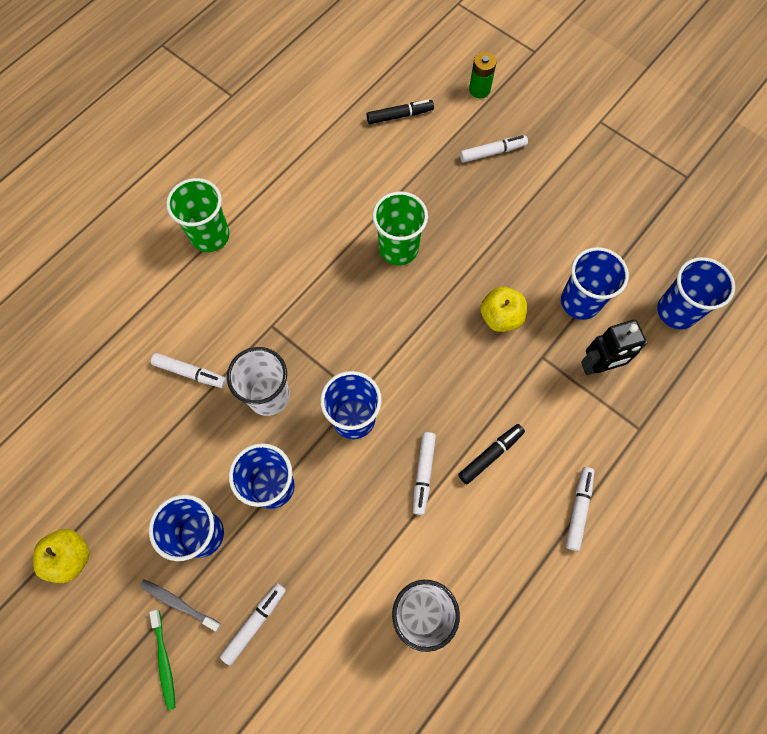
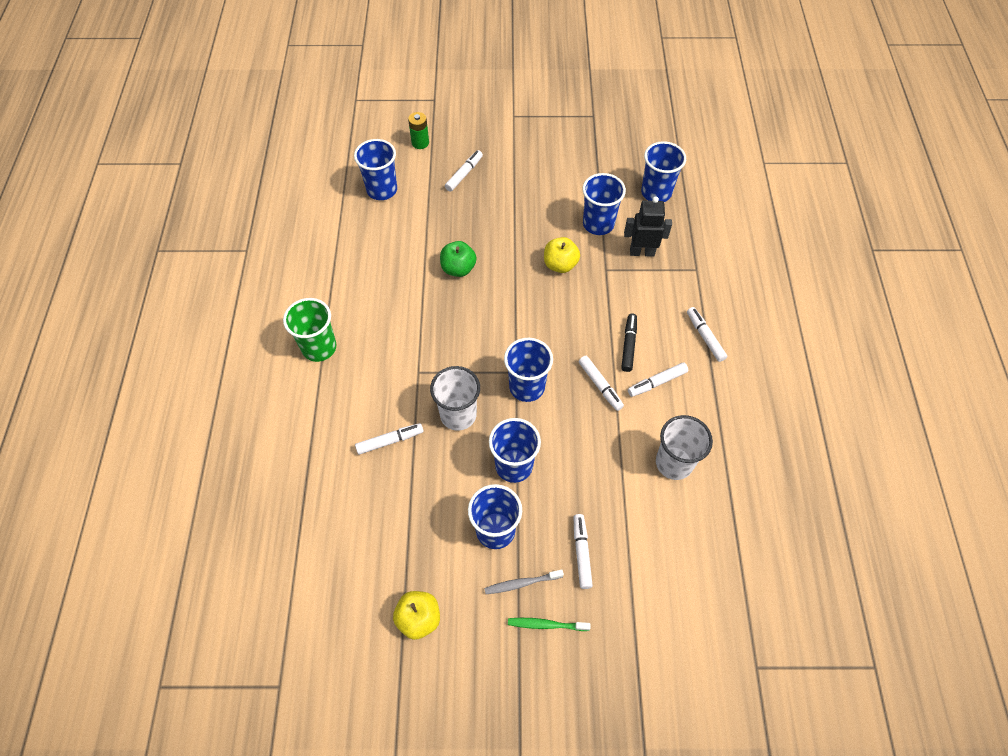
camera: 40 degrees left, 10 degrees down
green toothbrush [149,610,176,710] -> green toothbrush turned 150 degrees clockwise [508,618,591,631]
black marker [367,100,434,124] -> blue cup [354,139,397,200]
green cup [372,191,428,265] -> green apple [440,241,477,277]
black robot [581,320,648,375] -> black robot turned 120 degrees counterclockwise [624,196,672,257]
none -> white marker [628,363,688,397]

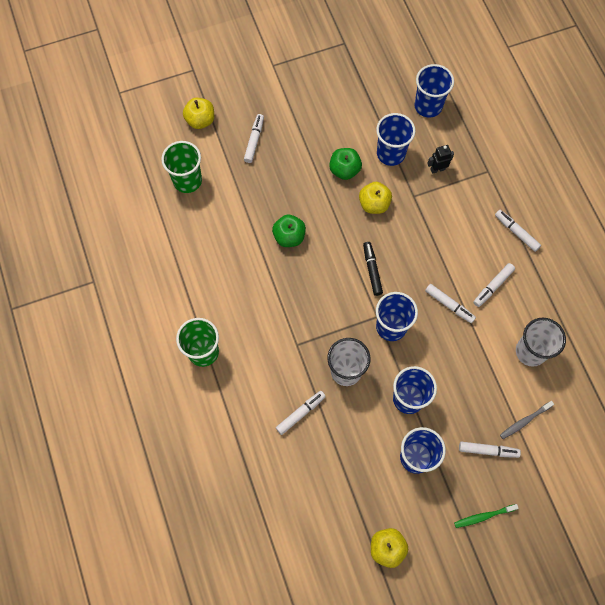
camera: 20 degrees left, 10 degrees up
blue cup [354,139,397,200] -> green cup [161,141,202,193]
green battery [408,112,429,149] -> yellow apple [183,98,214,129]
grey toothbrush [484,569,564,594] -> grey toothbrush moved to [500,401,554,439]
white marker [574,514,593,589] -> white marker turned 120 degrees clockwise [459,442,521,458]
black marker [621,314,637,372] -> black marker moved to [363,242,383,296]
black robot [624,196,672,257] -> black robot [427,145,454,174], size x0.65
none -> green apple [329,148,362,180]

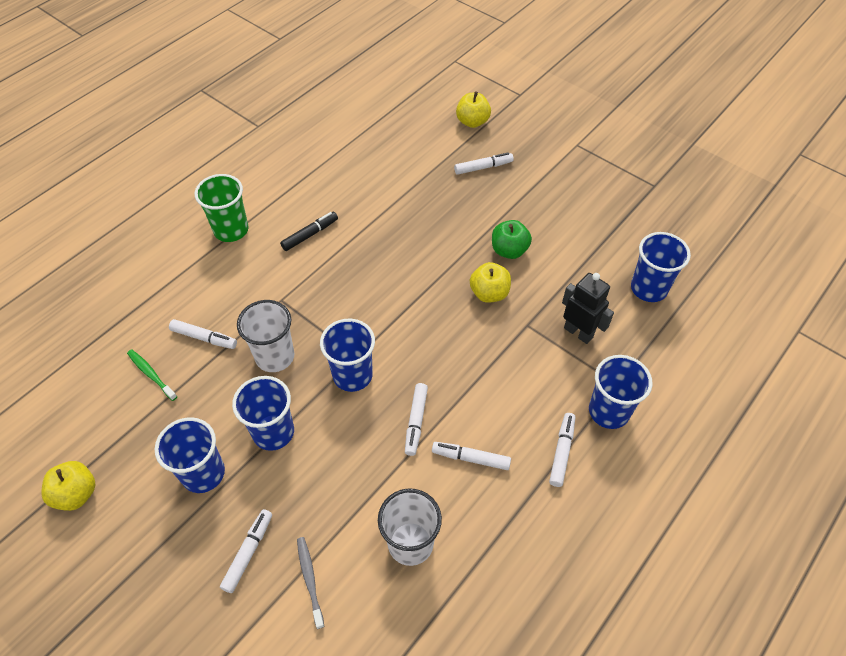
camera: 60 degrees right, 15 degrees down
green cup [161,141,202,193] -> none
green apple [272,215,306,247] -> none
black marker [363,242,383,296] -> black marker moved to [280,212,338,251]
blue cup [376,113,415,166] -> blue cup moved to [589,355,653,429]
black robot [427,145,454,174] -> black robot [562,273,614,344], size x1.54
green toothbrush [454,504,519,528] -> green toothbrush moved to [127,349,177,401]
white marker [459,442,521,458] -> white marker turned 135 degrees counterclockwise [220,509,272,593]
grey toothbrush [500,401,554,439] -> grey toothbrush turned 45 degrees clockwise [297,537,325,629]

